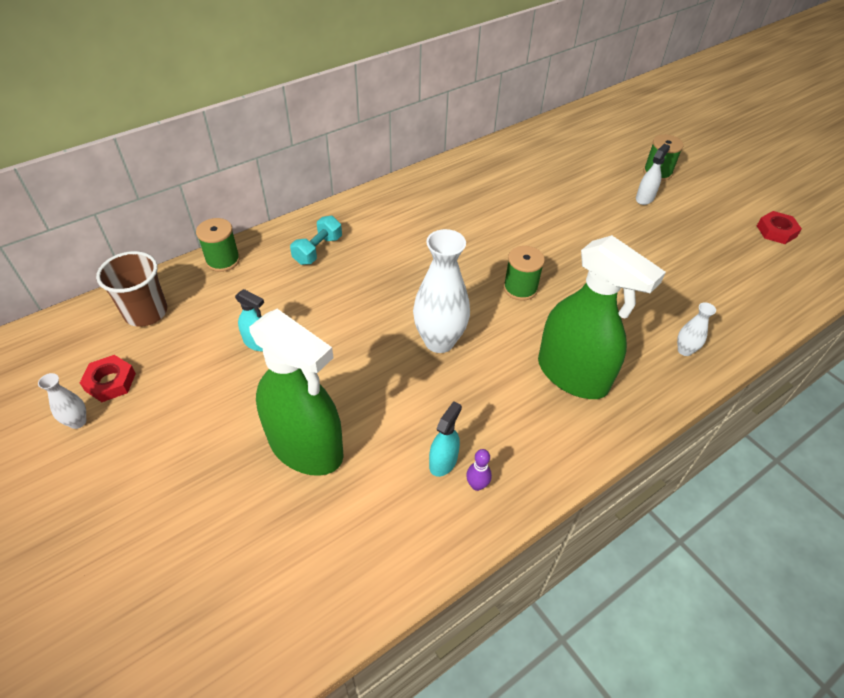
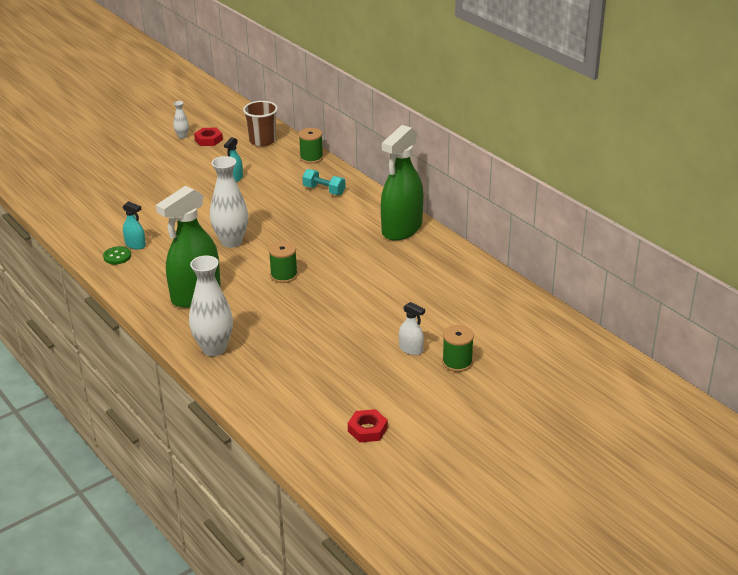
camera: 90 degrees right, 15 degrees down
green spray bottle [249,309,344,476] -> green spray bottle moved to [381,125,423,241]
purple bowling pin [466,449,492,491] -> green button [103,246,131,265]
white vase [677,302,716,356] -> white vase [189,256,233,356], size x2.12

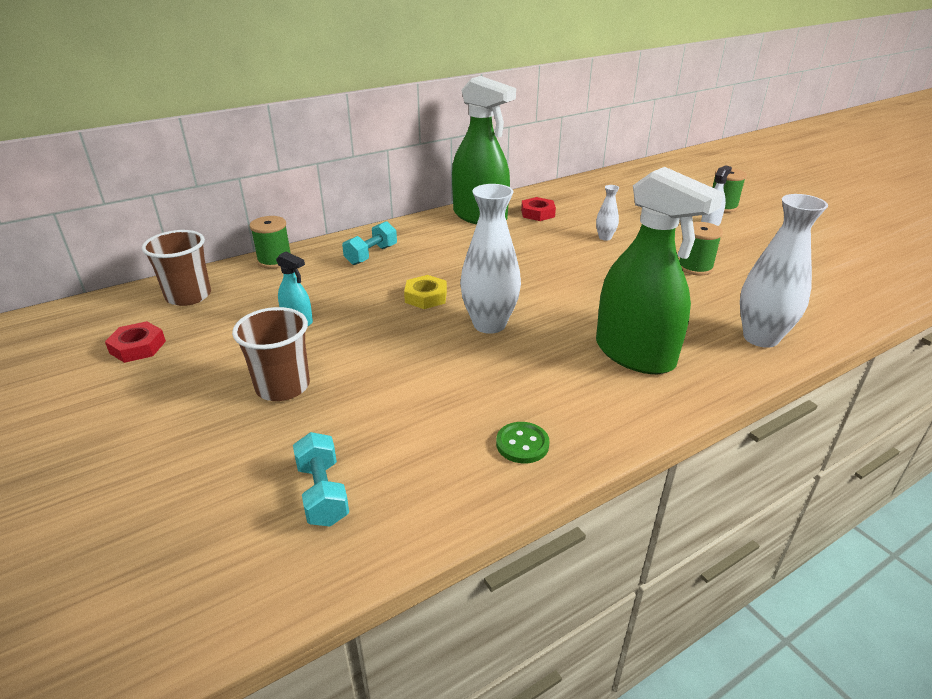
camera: 85 degrees left, 0 degrees up
turquoise spray bottle [123,201,146,249] -> none
white vase [173,101,189,139] -> white vase moved to [596,185,619,241]
green spool [268,241,298,283] -> green spool moved to [679,222,723,276]
red nut [348,409,388,442] -> red nut moved to [521,197,556,221]
none -> brown cup [232,307,310,401]
none -> turquoise dumbbell [293,432,349,526]
none -> yellow nut [404,275,447,309]

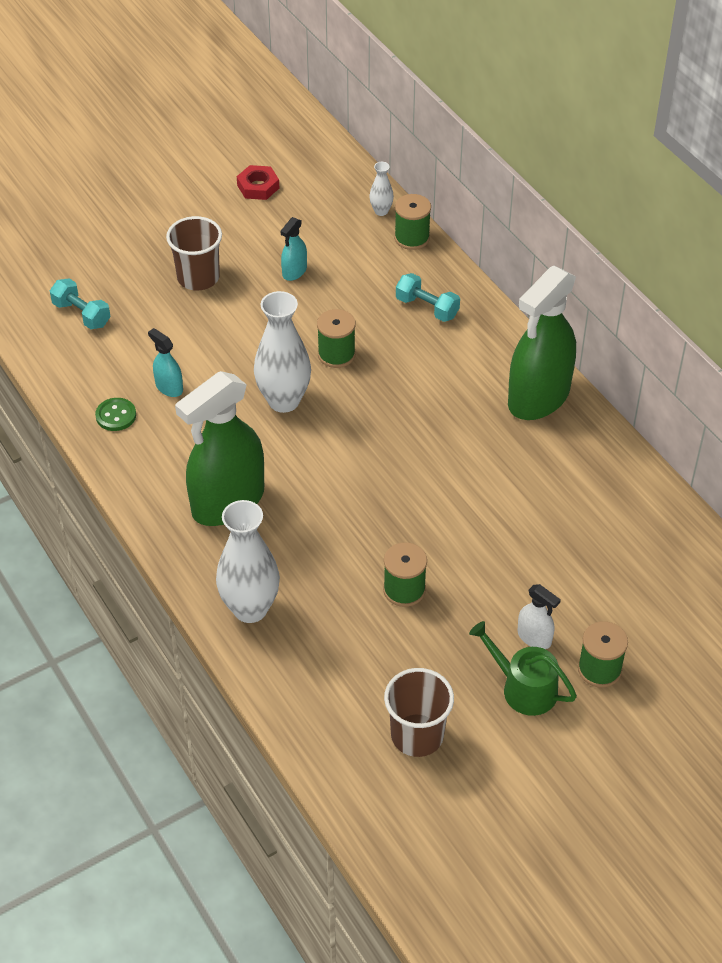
camera: 90 degrees right, 15 degrees up
brown cup [142,230,211,306] -> brown cup moved to [384,668,454,757]
turquoise dumbbell [293,432,349,526] -> turquoise dumbbell turned 60 degrees clockwise [50,278,111,329]
yellow nut [404,275,447,309] -> green spool [317,309,356,368]
red nut [521,197,556,221] -> none
white vase [596,185,619,241] -> white vase moved to [369,162,394,216]
none -> turquoise spray bottle [148,328,183,397]
none -> green watering can [469,621,577,716]

